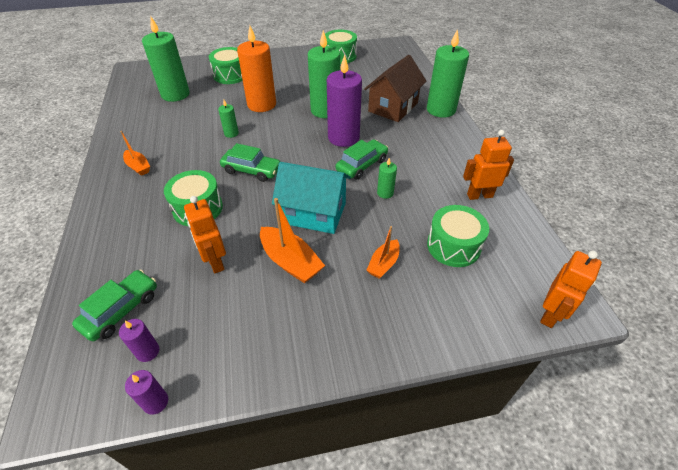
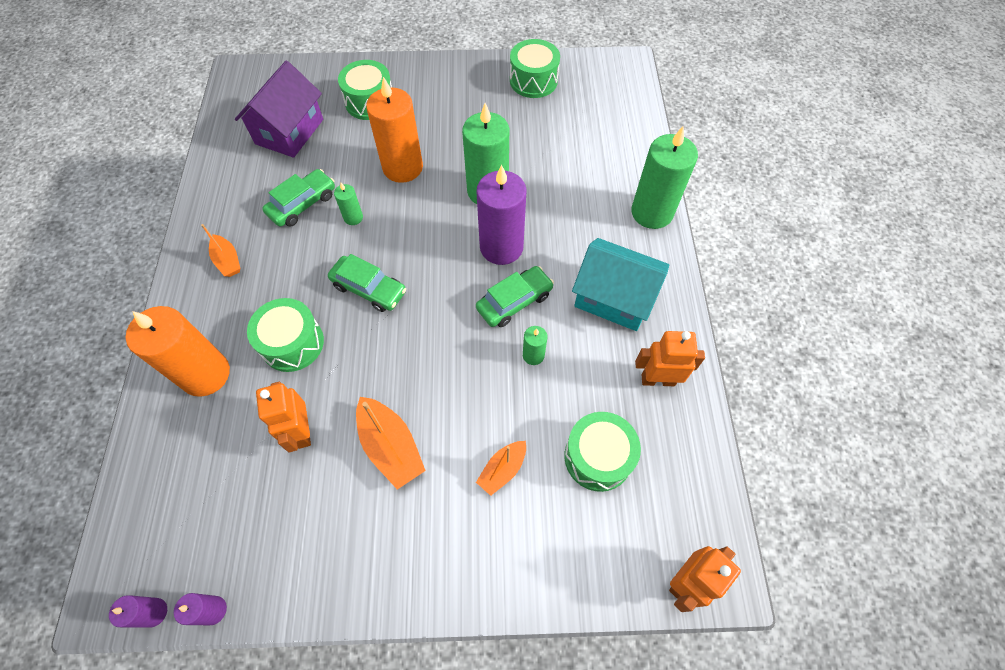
camera: 10 degrees right, 15 degrees up
green car [72,270,157,342] -> green car moved to [262,169,335,227]
purple candle [119,319,159,362] -> purple candle moved to [109,595,167,628]
green candle [142,17,190,102] -> purple house [235,61,323,158]
turquoise house [272,162,351,234] -> turquoise house moved to [572,238,669,331]
brown house [364,55,427,122] -> none
none -> orange candle [126,306,230,397]

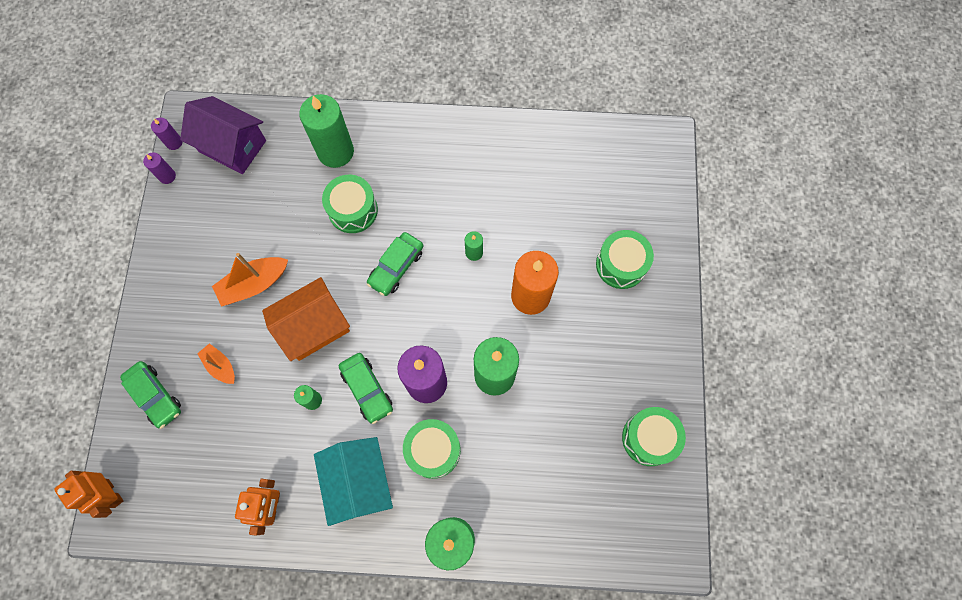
camera: 95 degrees right, 10 degrees up
orange candle [126,306,230,397] -> green candle [299,94,354,168]
orange boat [201,224,240,277] -> none
purple house [235,61,323,158] -> purple house moved to [180,96,266,174]
orange robot [256,382,311,452] -> none
green car [262,169,335,227] -> green car moved to [120,361,181,429]
green drum [564,412,641,492] -> green drum moved to [403,419,461,479]
turquoise house [572,238,669,331] -> turquoise house turned 45 degrees counterclockwise [314,437,393,526]
none -> orange house [262,277,350,361]

